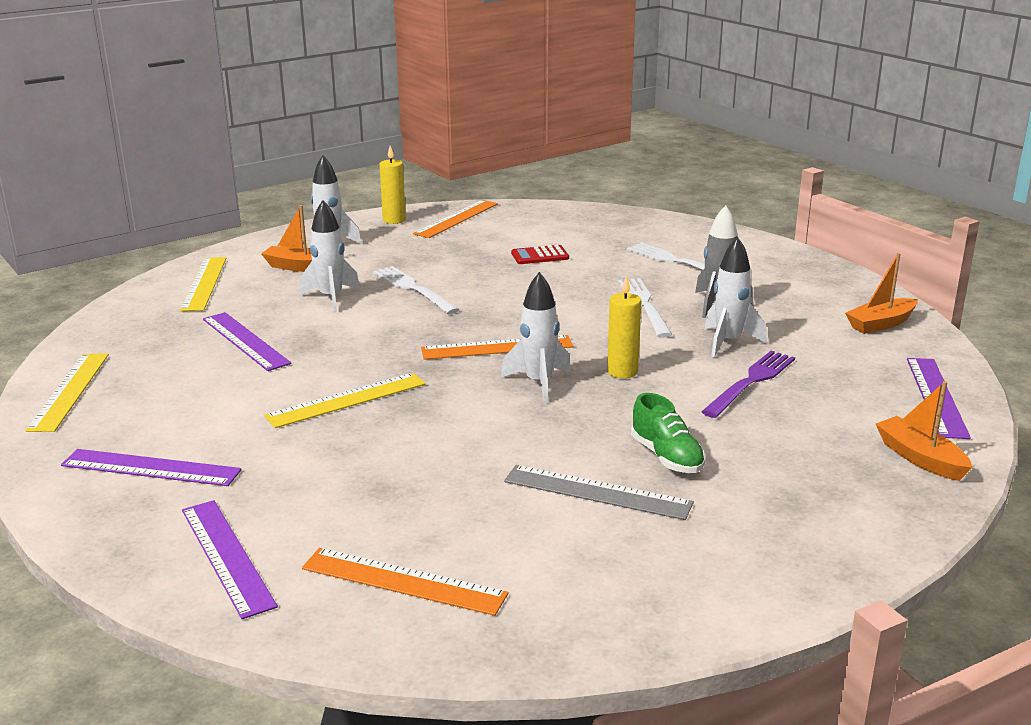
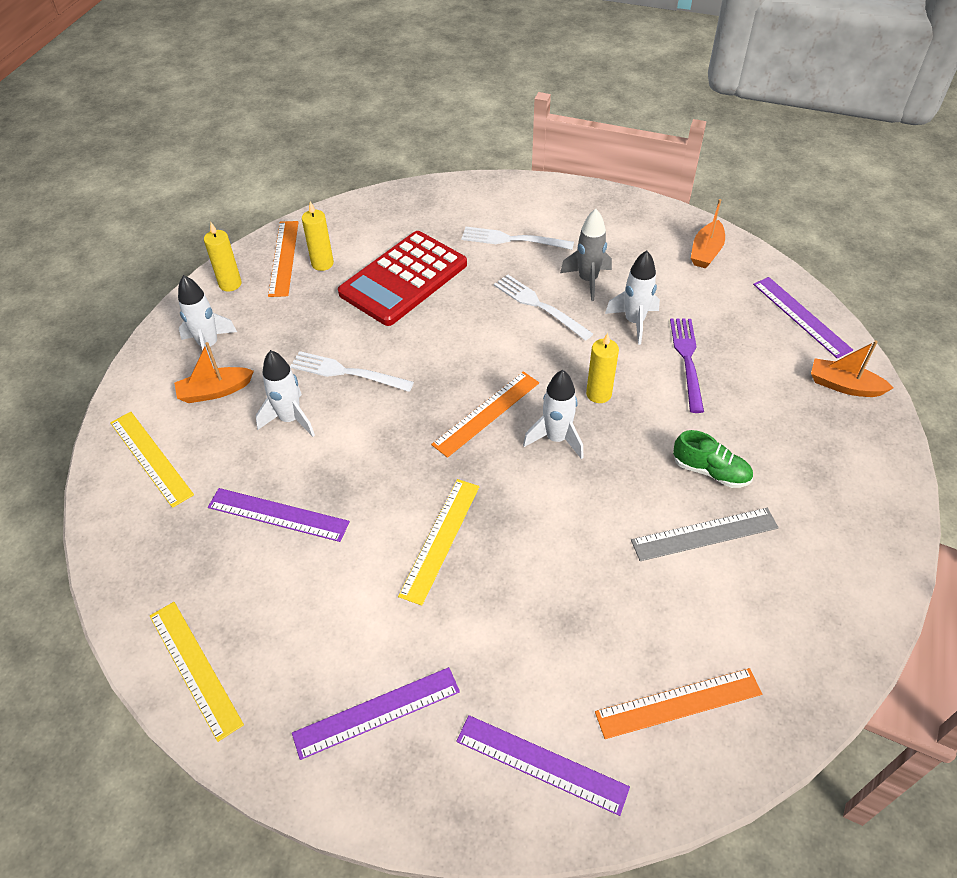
camera: 35 degrees left, 25 degrees up
red calculator [511,245,569,264] -> red calculator [338,231,467,326], size x2.45
none -> yellow candle [302,202,334,271]

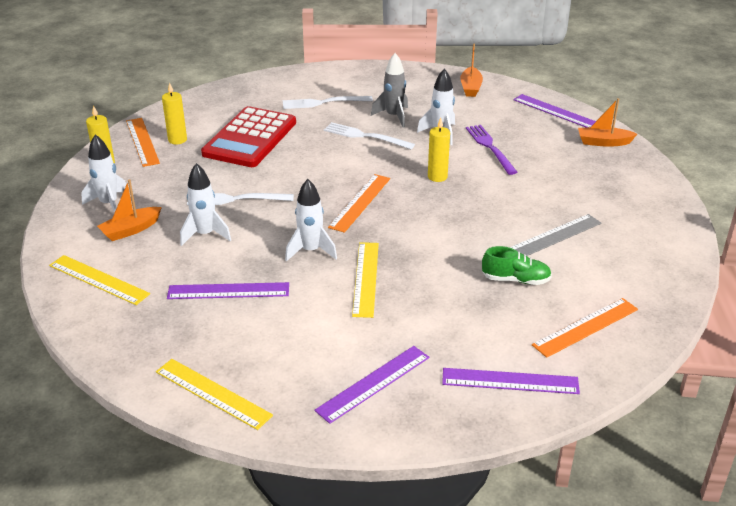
camera: 20 degrees left, 15 degrees down
white rocket [523,370,584,459] -> white rocket moved to [285,179,337,262]
green shoe [673,430,753,488] -> green shoe moved to [482,246,552,285]

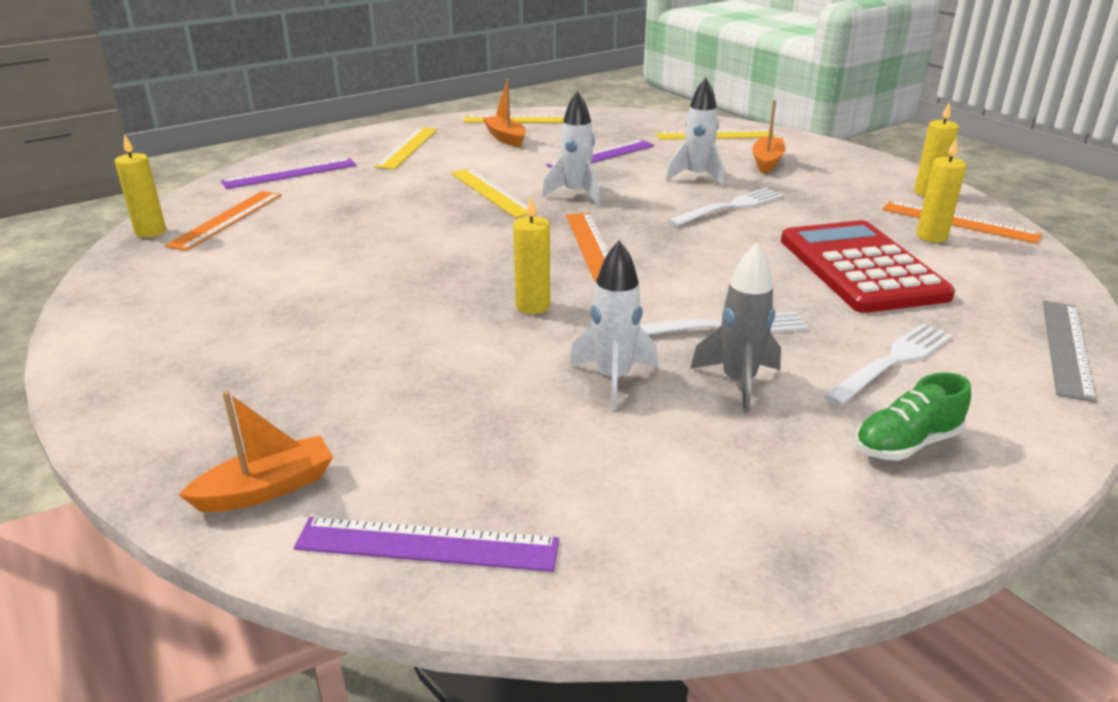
camera: 145 degrees right, 5 degrees down
white rocket [81,134,126,213] -> none
purple ruler [314,346,429,424] -> yellow ruler [374,127,437,169]
orange boat [460,44,483,97] -> orange boat moved to [483,79,526,147]
purple fork [466,125,518,175] -> none
green shoe [482,246,552,285] -> green shoe moved to [855,372,971,461]
grey ruler [509,214,601,256] -> grey ruler moved to [1043,301,1097,403]
none -> yellow candle [115,134,166,238]

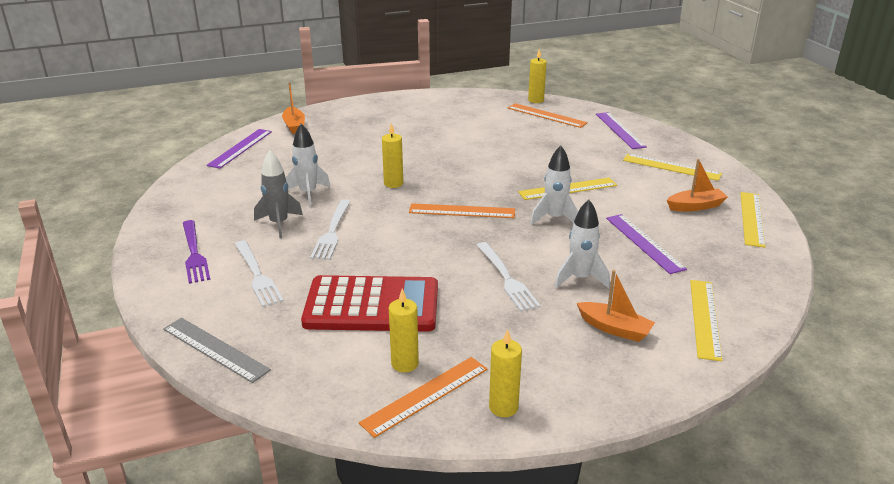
camera: 105 degrees right, 0 degrees up
green shoe [855,372,971,461] -> purple fork [183,220,210,284]

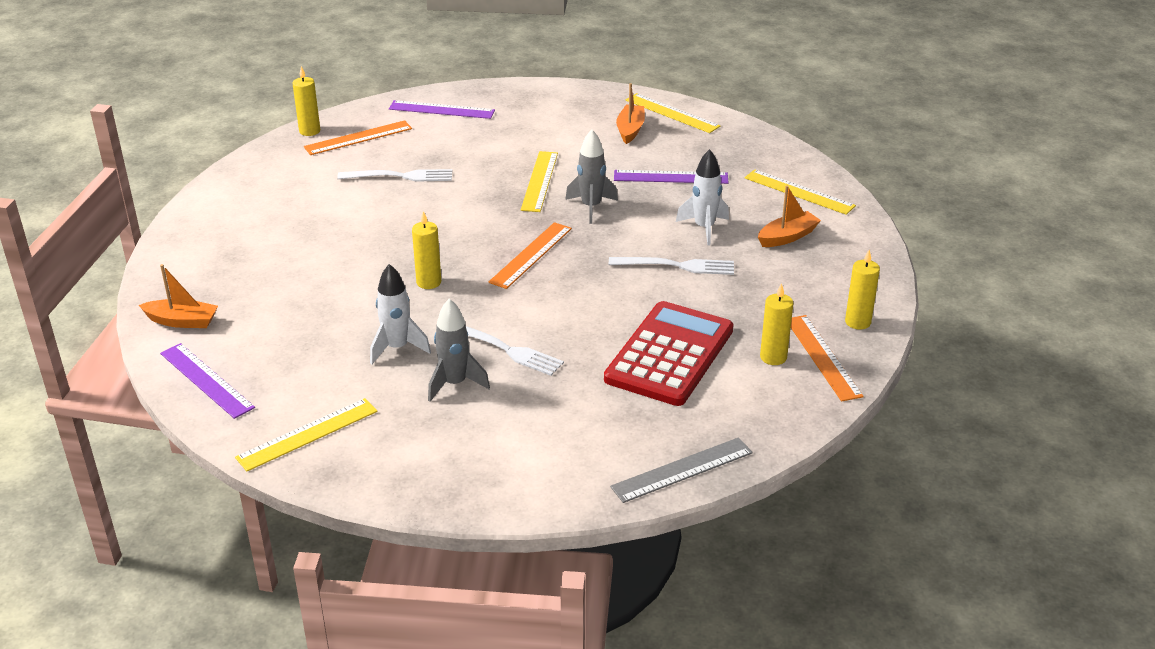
camera: 65 degrees left, 5 degrees up
purple fork [183,220,210,284] -> none
white fork [235,240,284,307] -> white fork moved to [337,169,452,182]
white rocket [530,146,578,225] -> grey rocket [565,130,618,224]
yellow ruler [623,154,722,181] -> yellow ruler moved to [235,398,378,471]

